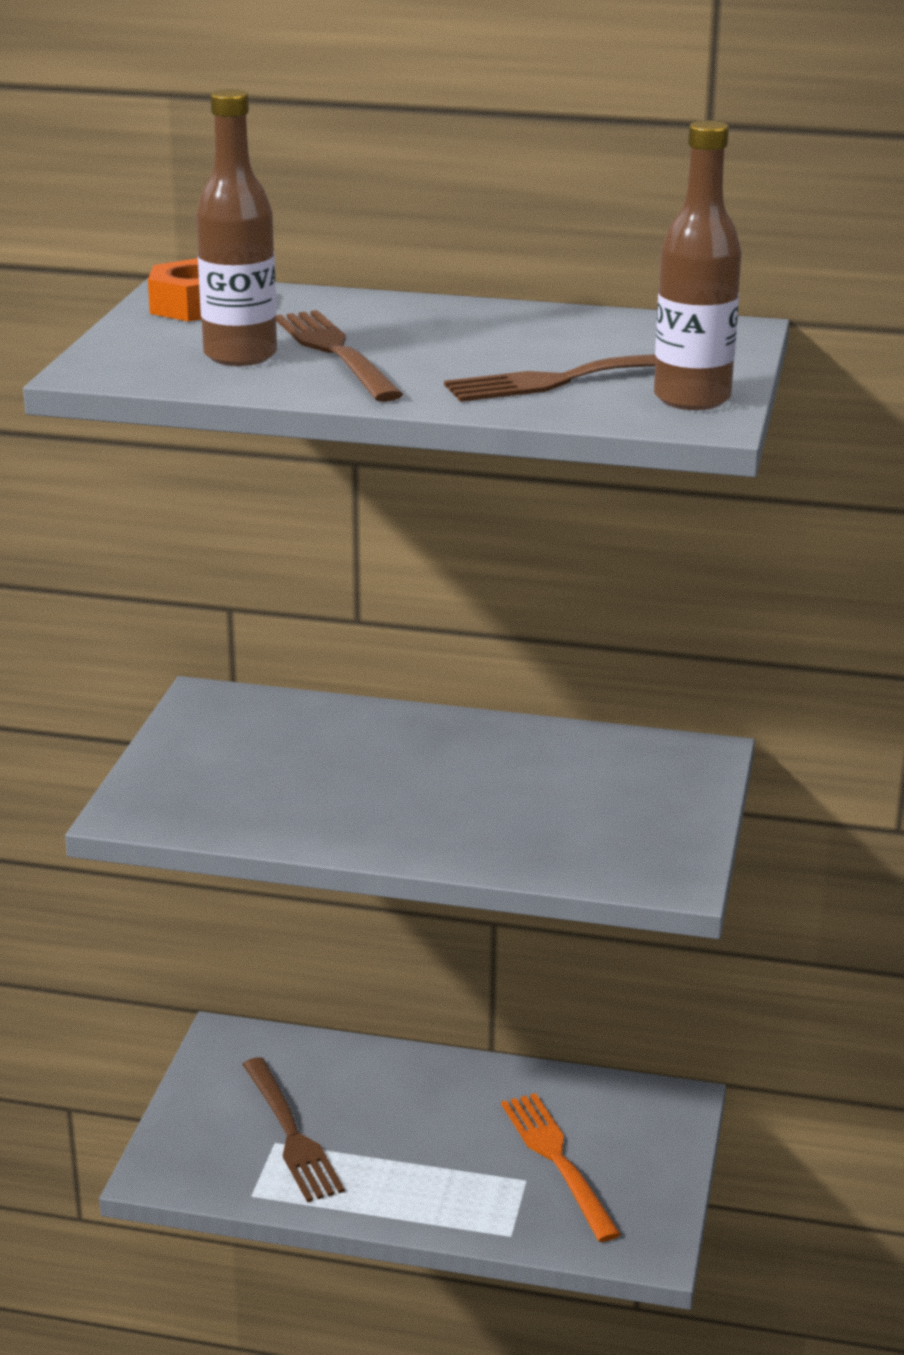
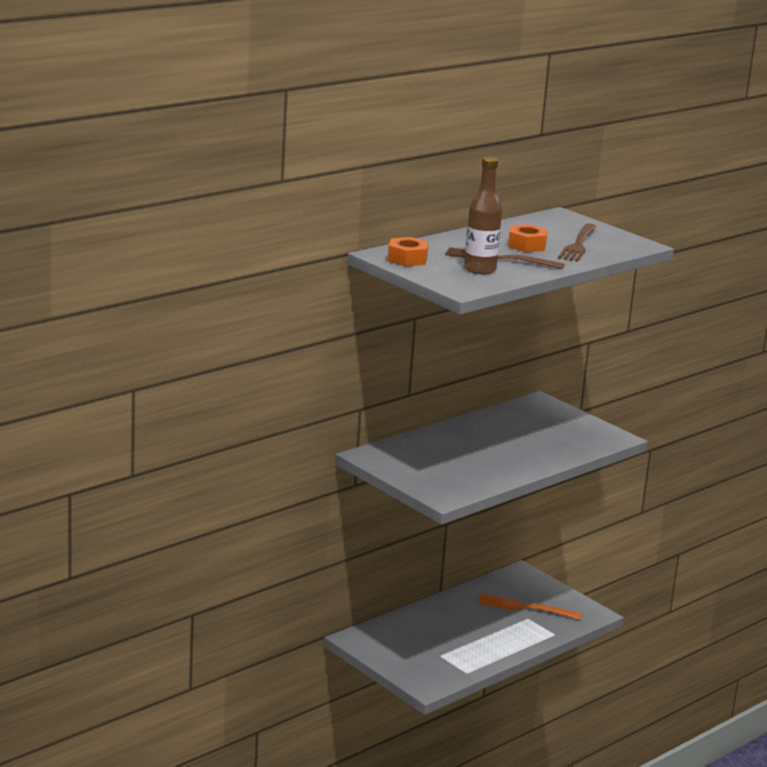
camera: 55 degrees left, 5 degrees down
brown fork [242,1057,345,1202] -> none
brown bottle [654,120,741,410] -> none
none -> orange nut [508,224,548,252]

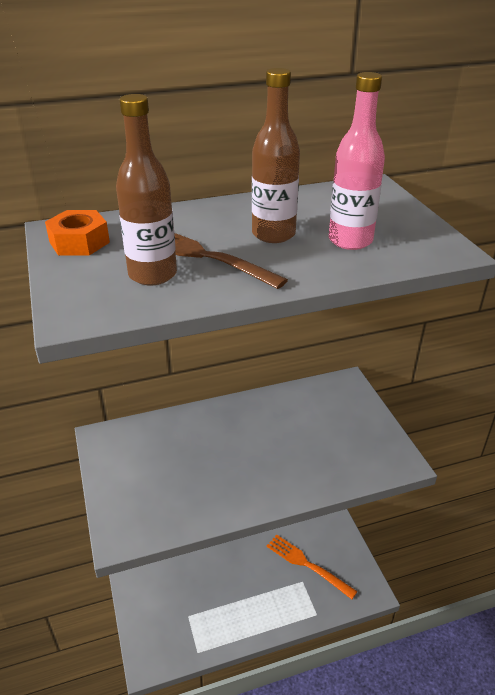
camera: 25 degrees right, 15 degrees up
orange nut [508,224,548,252] -> brown bottle [252,68,300,243]
brown fork [558,223,597,262] -> pink bottle [329,72,385,250]

